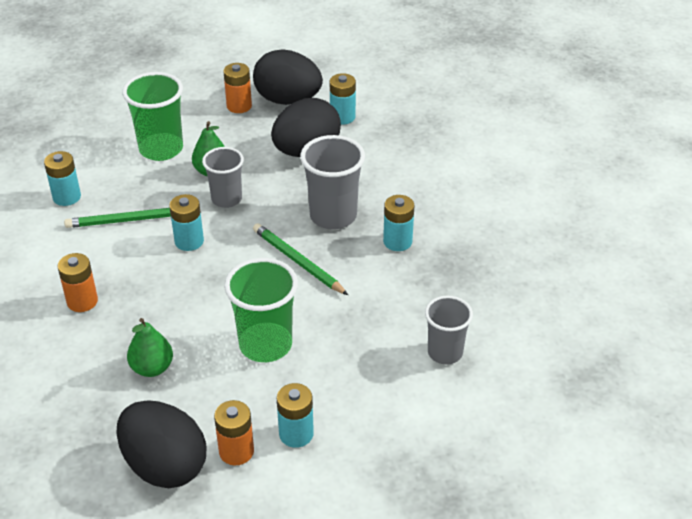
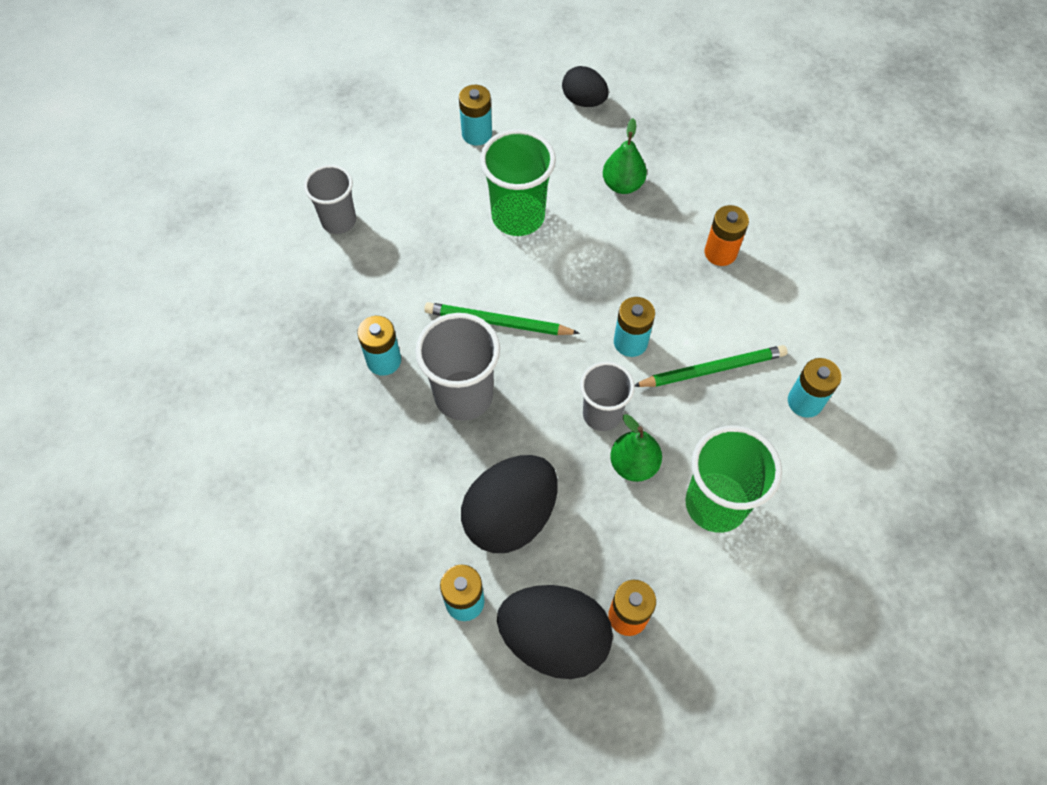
camera: 175 degrees right, 20 degrees up
black egg [116,400,206,488] -> black egg [562,66,609,107], size x0.58
orange battery [214,400,254,465] -> none
green pencil [253,223,348,295] -> green pencil turned 150 degrees clockwise [424,302,580,335]

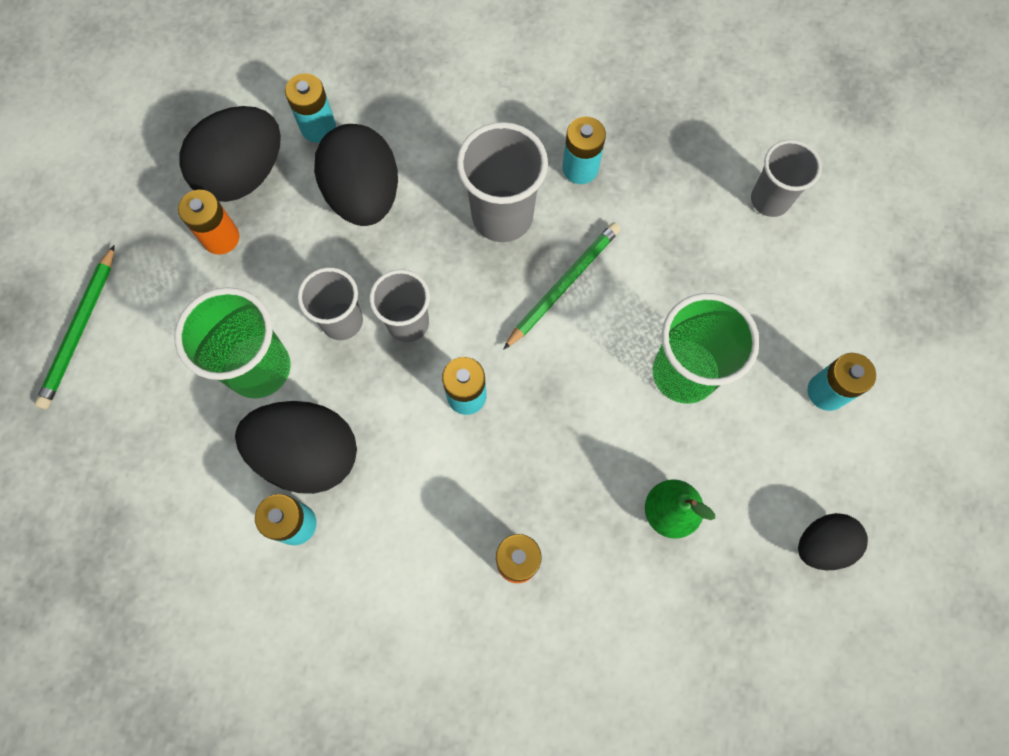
camera: 120 degrees right, 10 degrees up
green pear [610,414,662,482] -> grey cup [298,267,363,340]
green pencil [635,345,788,387] -> green pencil moved to [35,245,115,409]
none -> black egg [235,401,357,494]

